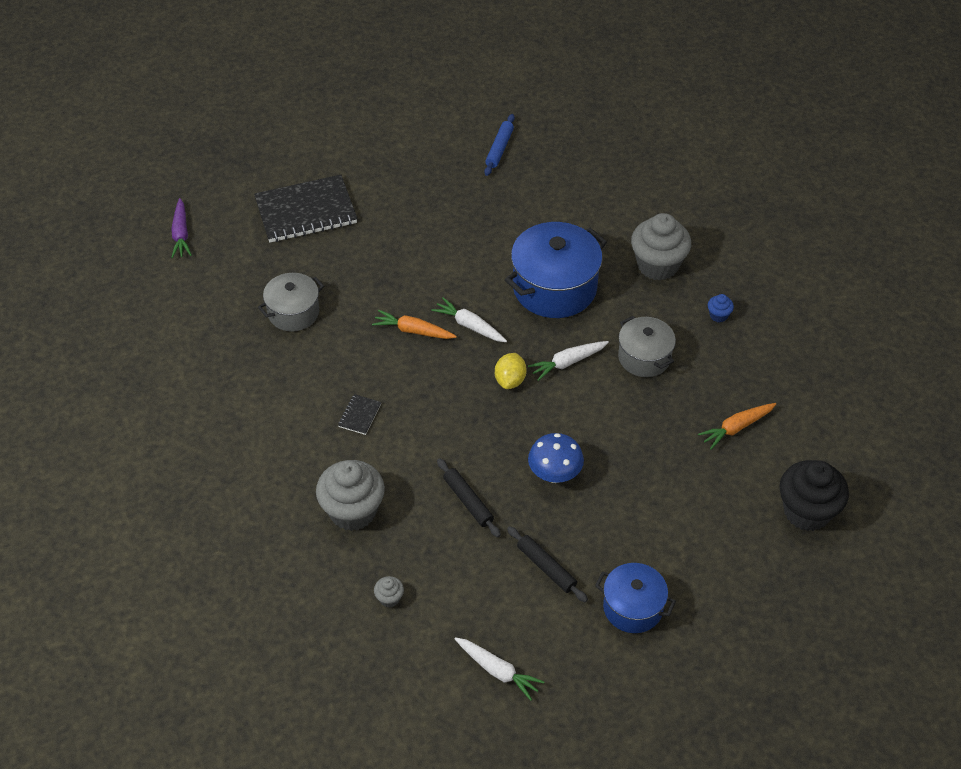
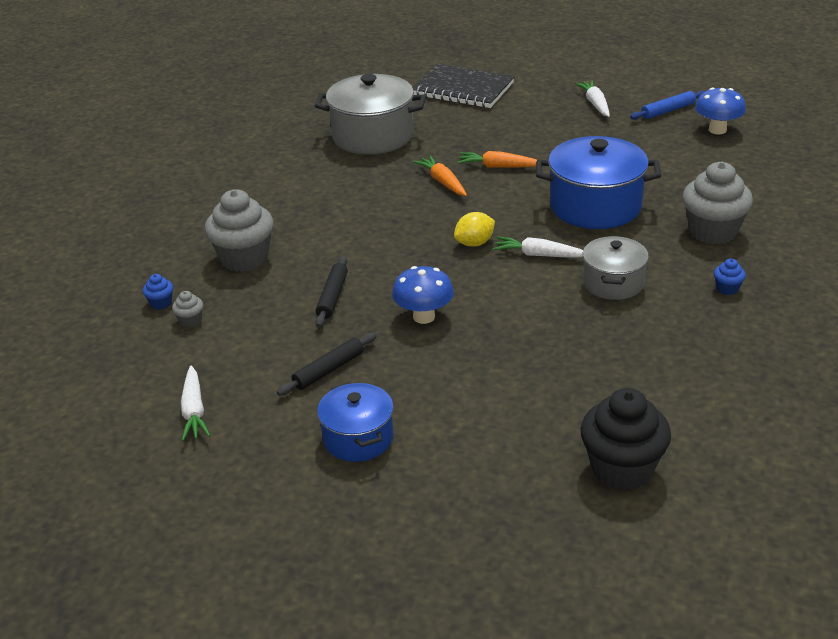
camera: 45 degrees right, 15 degrees down
purple carrot [171,198,192,258] -> none
grey pot [258,273,324,332] -> grey pot [315,74,426,155], size x1.66
black notebook [338,394,382,435] -> none
white carrot [431,297,507,342] -> white carrot moved to [575,80,610,117]
black rolling pin [507,526,588,602] -> black rolling pin turned 45 degrees clockwise [277,333,377,395]
orange carrot [698,403,776,449] -> orange carrot moved to [457,151,537,167]
none -> blue cupcake [143,274,173,310]
none -> blue mushroom [695,88,746,134]

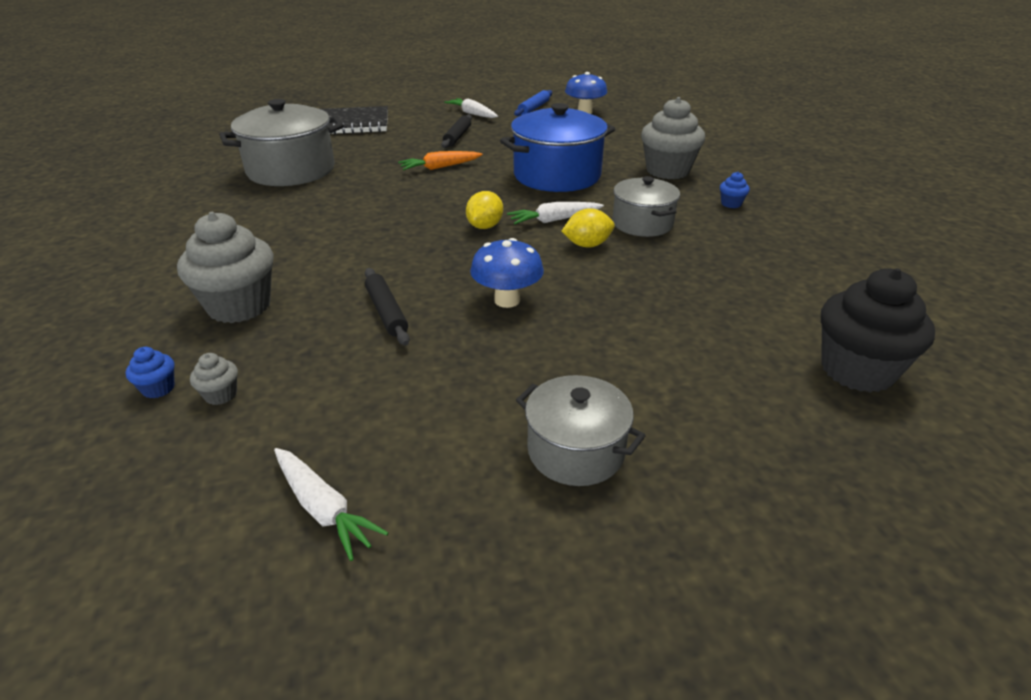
camera: 35 degrees left, 0 degrees up
black rolling pin [277,333,377,395] -> black rolling pin moved to [441,114,472,148]
blue pot [317,382,394,462] -> grey pot [516,375,646,486]
orange carrot [413,155,467,196] -> none
none -> yellow lemon [561,209,615,247]

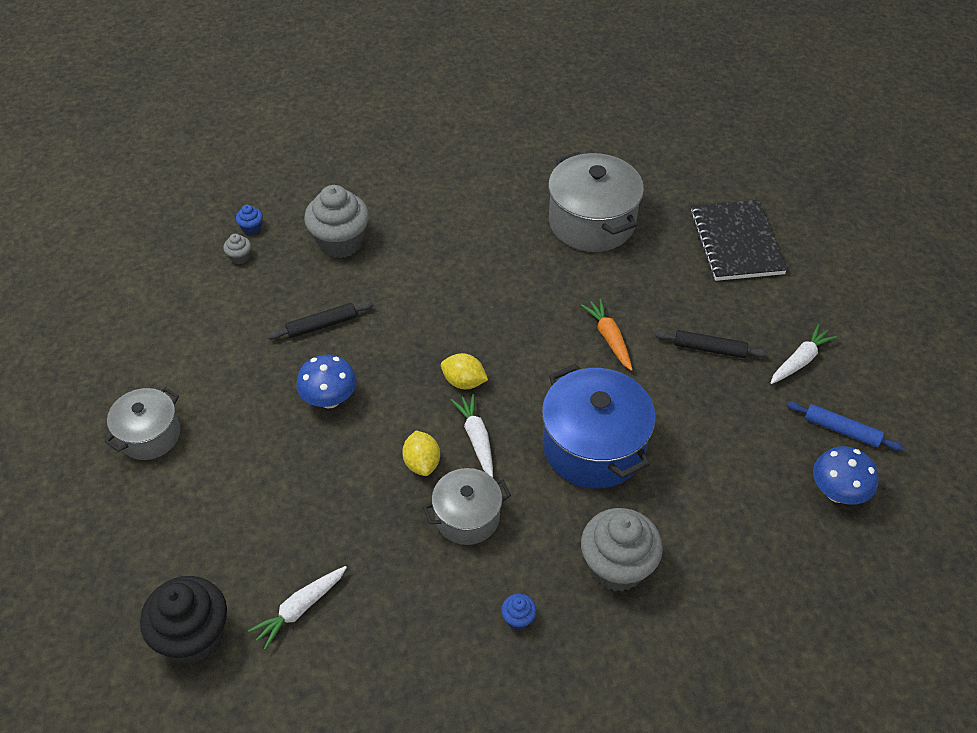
camera: 90 degrees right, 15 degrees up
white carrot [274,448,388,561] -> white carrot moved to [248,566,347,650]

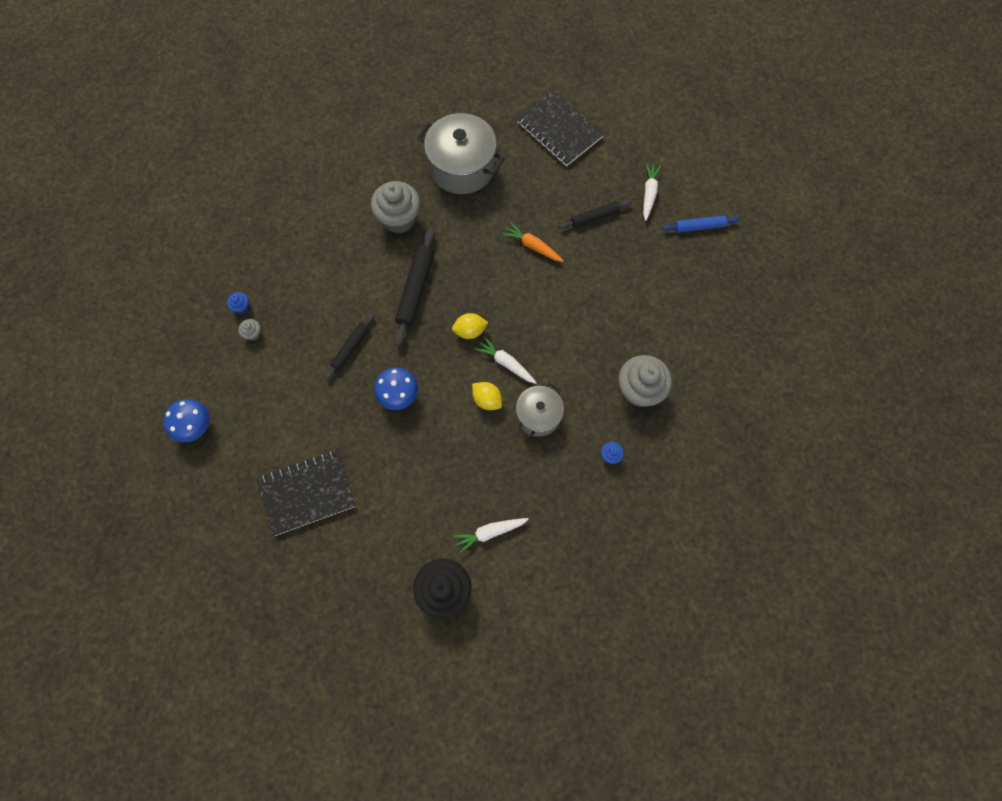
camera: 35 degrees left, 20 degrees up
grey pot [105,387,180,460] -> black notebook [256,450,356,536]
white carrot [248,566,347,650] -> white carrot turned 60 degrees clockwise [453,518,529,554]
grey cupcake [304,185,369,258] -> grey cupcake moved to [371,181,420,233]
blue pot [542,364,656,488] -> none
blue mushroom [813,446,879,505] -> blue mushroom moved to [163,399,210,442]
none -> black rolling pin [394,228,435,346]

